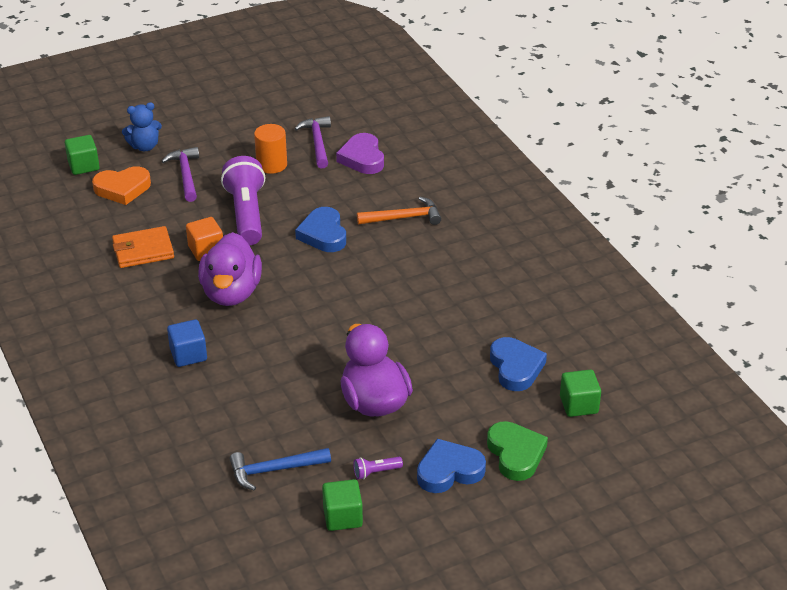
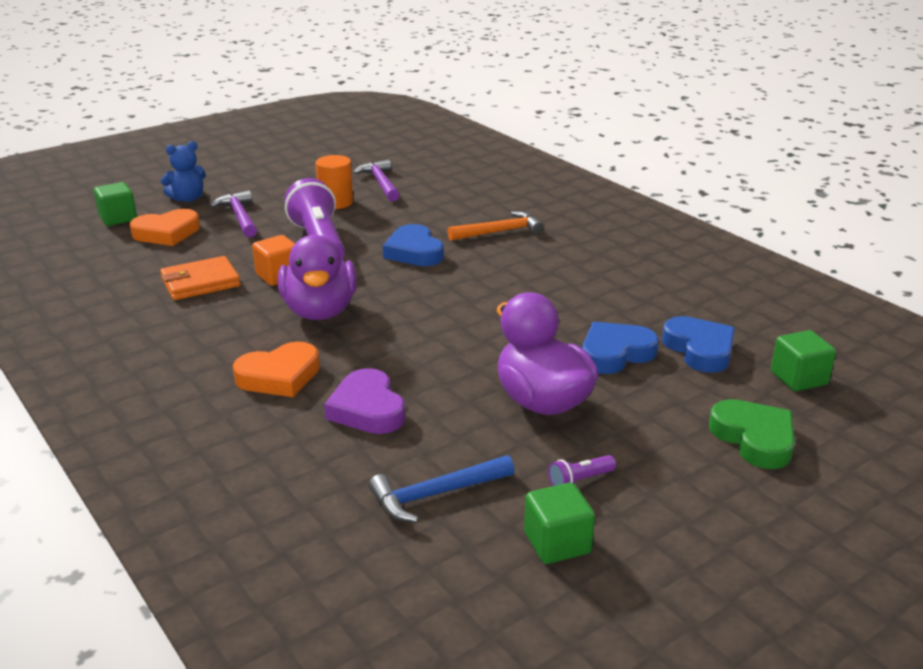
camera: 10 degrees left, 10 degrees down
blue cube [167,319,207,367] -> orange heart [233,342,320,397]
purple heart [336,133,384,174] -> purple heart moved to [324,368,405,434]
blue heart [417,439,486,493] -> blue heart moved to [582,322,659,374]

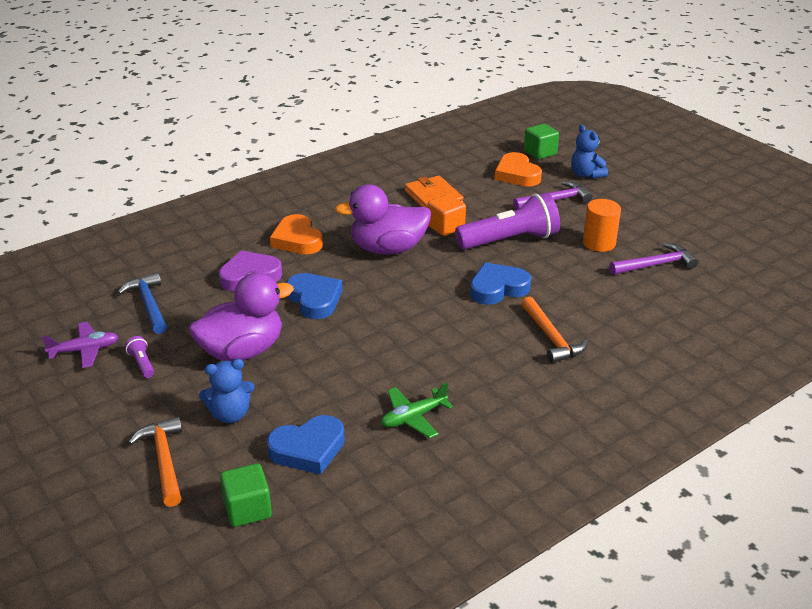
camera: 90 degrees right, 5 degrees up
green cube [524,483,595,564] -> purple plane [41,322,118,368]
blue heart [582,322,659,374] -> blue heart moved to [286,273,343,319]
green heart [709,399,795,469] -> orange hammer [128,417,182,507]
none -> blue teddy bear [199,359,255,423]
none -> green plane [381,383,453,438]

